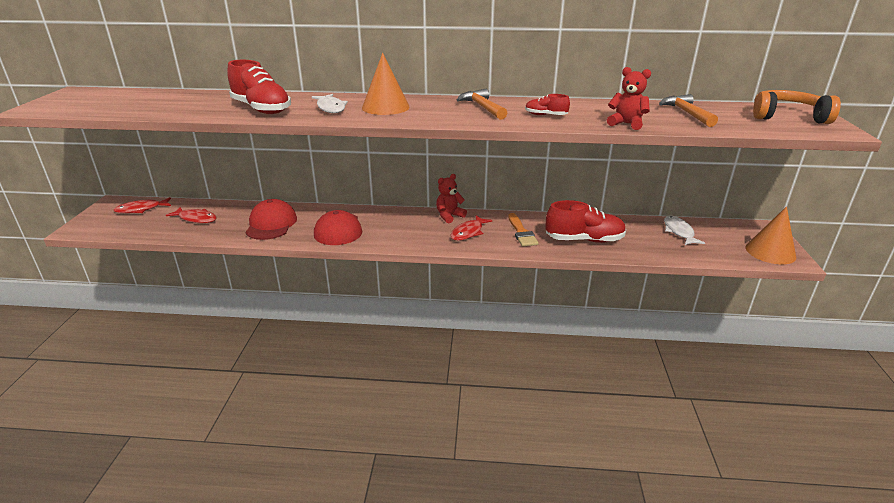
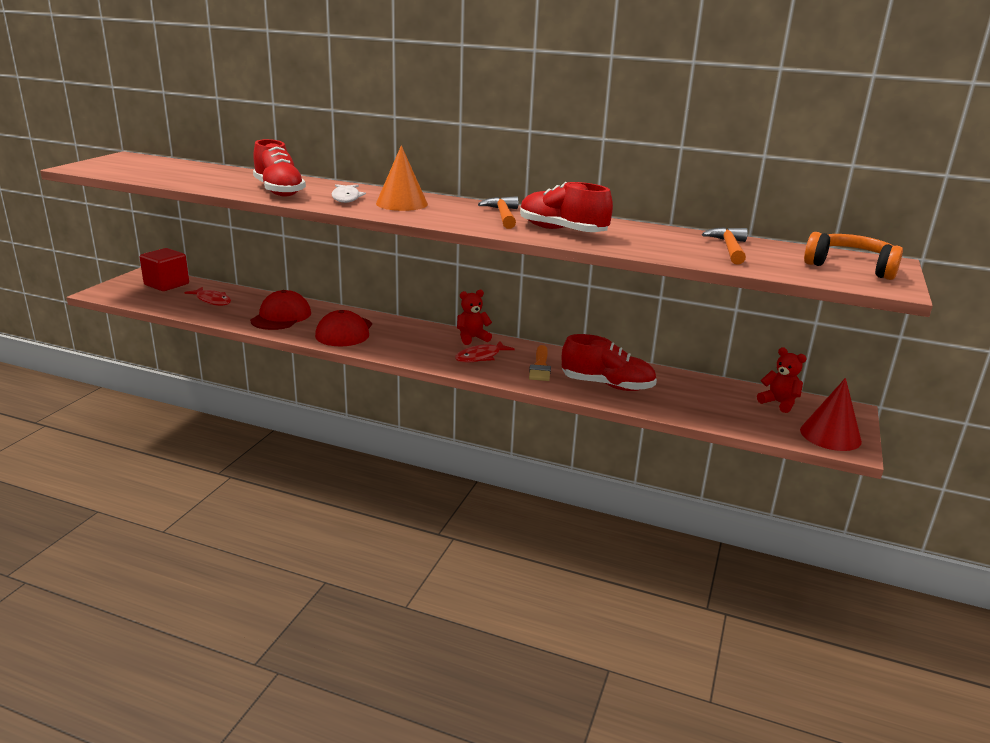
camera: 15 degrees right, 5 degrees down
red fish [114,197,171,213] -> red cube [139,248,189,291]
red shoe [525,94,570,115] -> red shoe [520,182,613,232], size x2.05
red teddy bear [607,67,651,130] -> red teddy bear moved to [757,347,807,413]
white fish [664,216,705,245] -> none
orange cone [745,206,796,264] -> red cone [800,378,862,451]

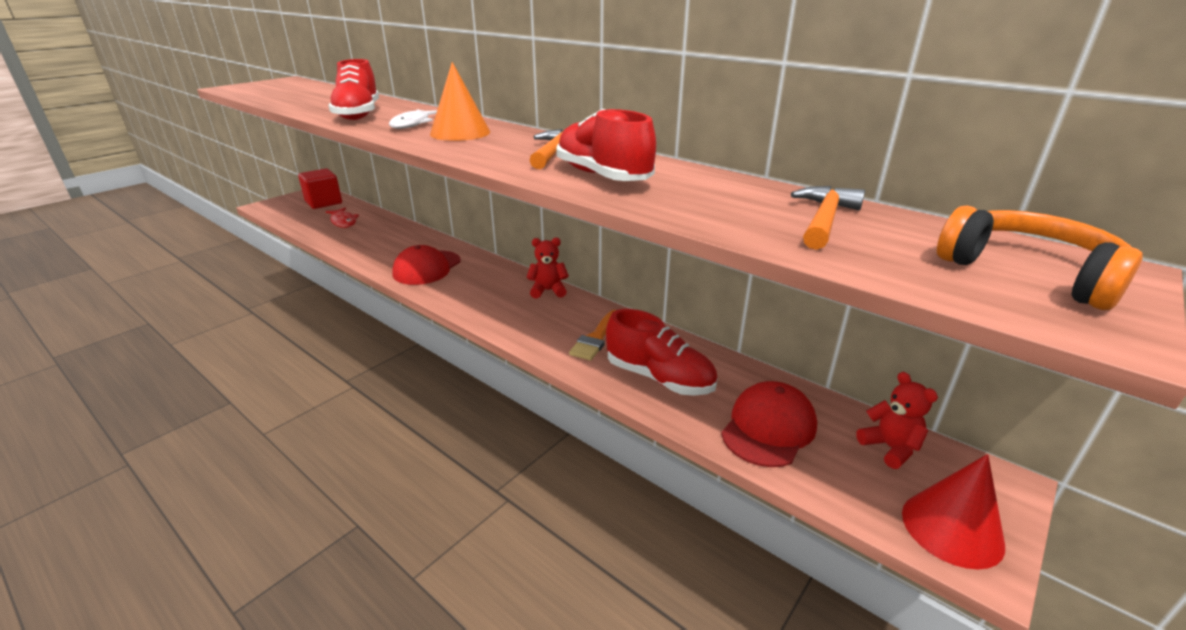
camera: 20 degrees right, 5 degrees up
red cap [250,290,311,330] -> red cap moved to [721,381,817,467]
red fish [455,341,515,363] -> none

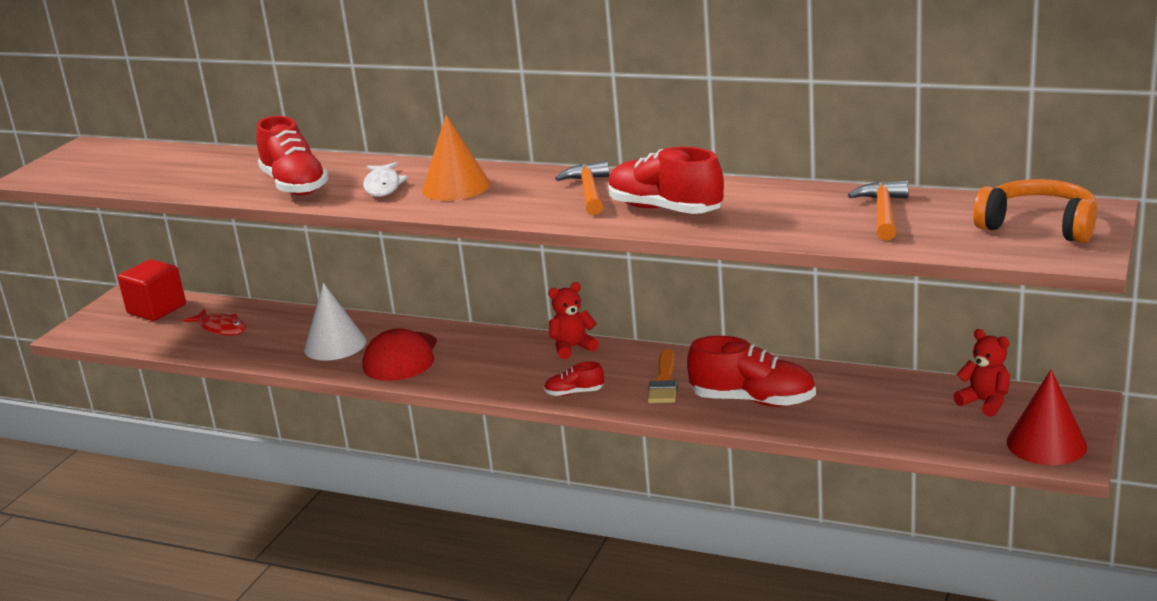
camera: 15 degrees left, 5 degrees down
red cap [721,381,817,467] -> none
none -> white cone [304,283,366,361]
none -> red shoe [544,362,604,396]

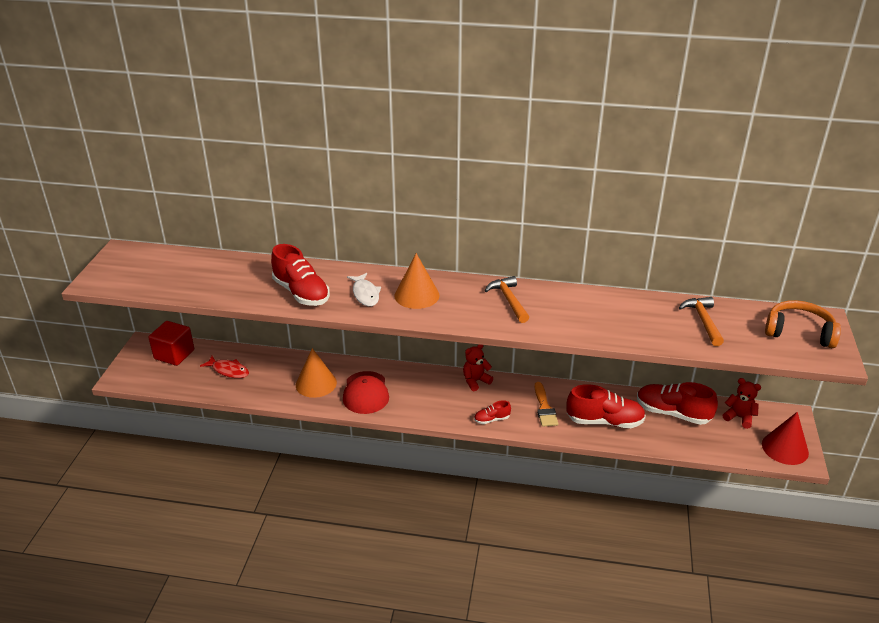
camera: 15 degrees left, 10 degrees up
white cone [304,283,366,361] -> orange cone [296,348,337,398]
red shoe [608,147,724,214] -> red shoe moved to [637,382,718,425]

